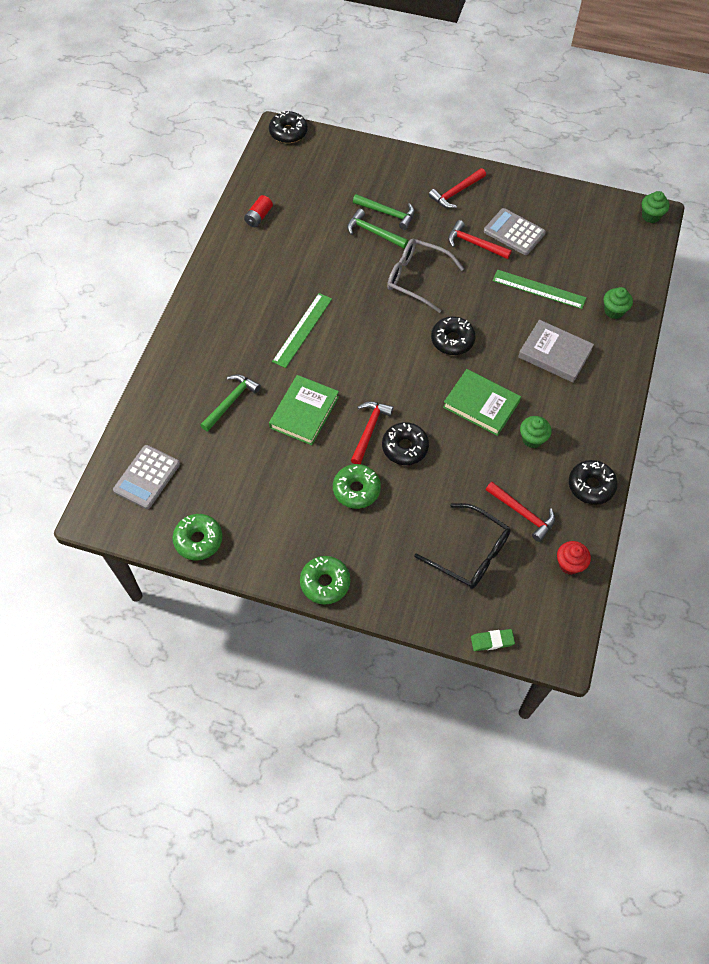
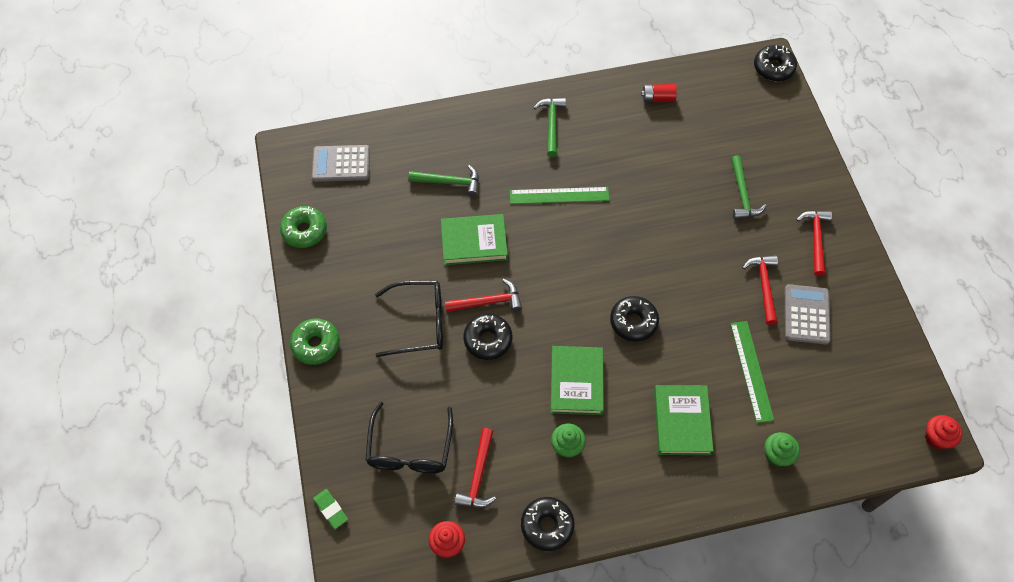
camera: 60 degrees right, 0 degrees up
green donut [333,464,381,509] -> black glasses [375,281,443,357]
green hammer [347,209,409,249] -> green hammer moved to [534,98,566,157]
grey glasses [387,239,464,313] -> none
red hammer [429,168,486,208] -> red hammer turned 75 degrees clockwise [796,211,832,276]
grey book [518,320,594,383] -> green book [654,385,713,455]
green cupcake [642,191,669,223] -> red cupcake [925,415,962,449]

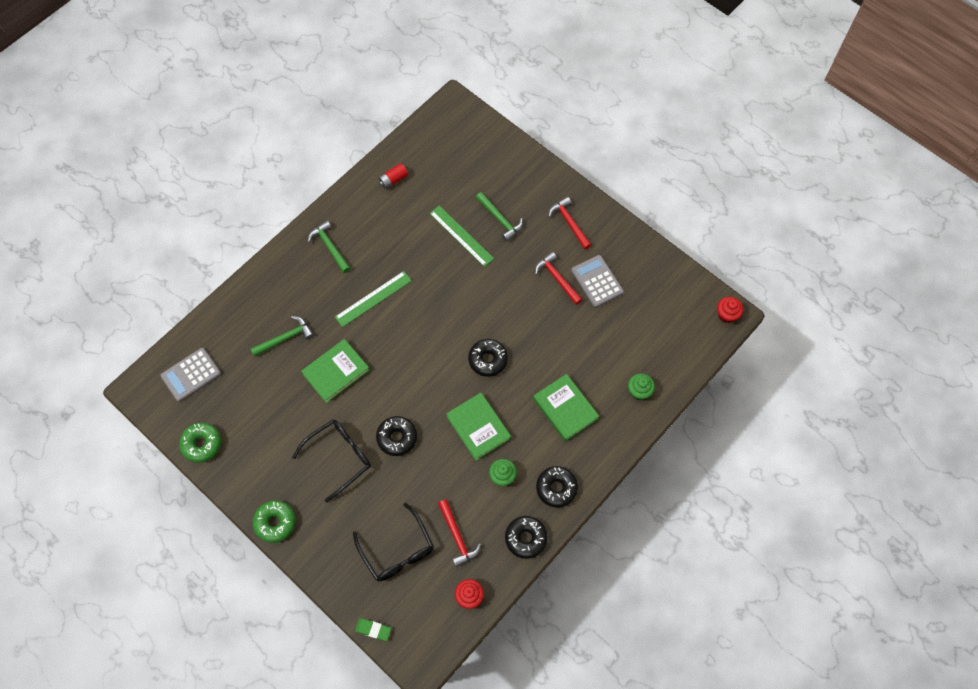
camera: 35 degrees left, 5 degrees up
red hammer [445,279,522,312] -> none
green ruler [730,321,774,423] -> green ruler moved to [429,206,494,267]
black donut [754,45,797,81] -> black donut moved to [536,466,578,508]

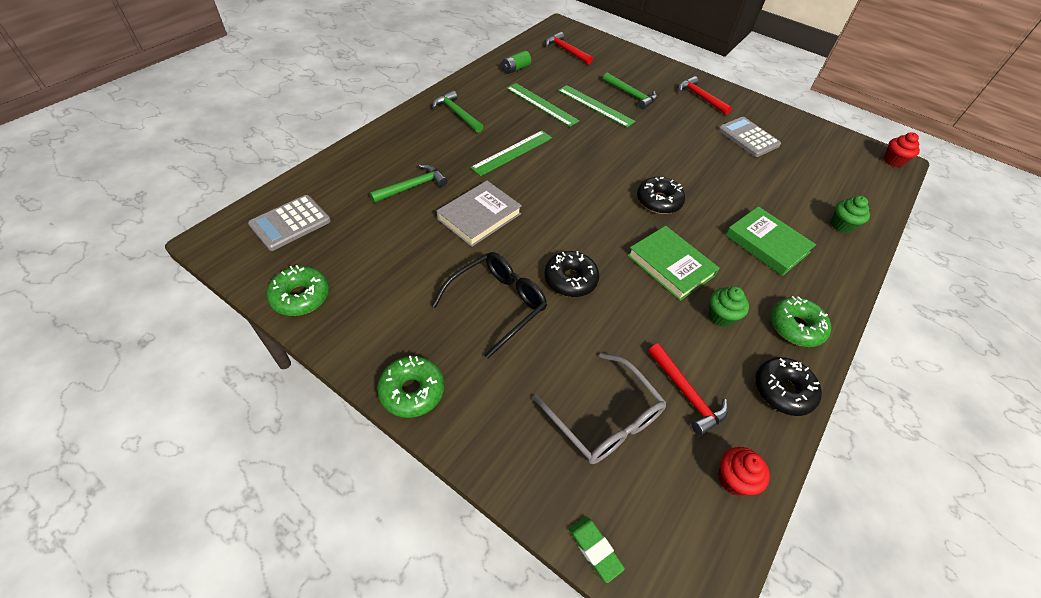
camera: 10 degrees left, 15 degrees down
green book [301,339,370,403] -> grey book [437,181,522,247]
black glasses [353,503,434,582] -> grey glasses [533,353,666,464]
green eraser [355,618,391,641] -> green eraser turned 45 degrees clockwise [568,517,625,583]
red battery [378,163,408,189] -> green battery [502,51,531,74]
red hammer [535,252,583,305] -> red hammer moved to [545,32,593,65]
black donut [536,466,578,508] -> green donut [771,296,831,347]
none -> green ruler [506,83,580,127]

